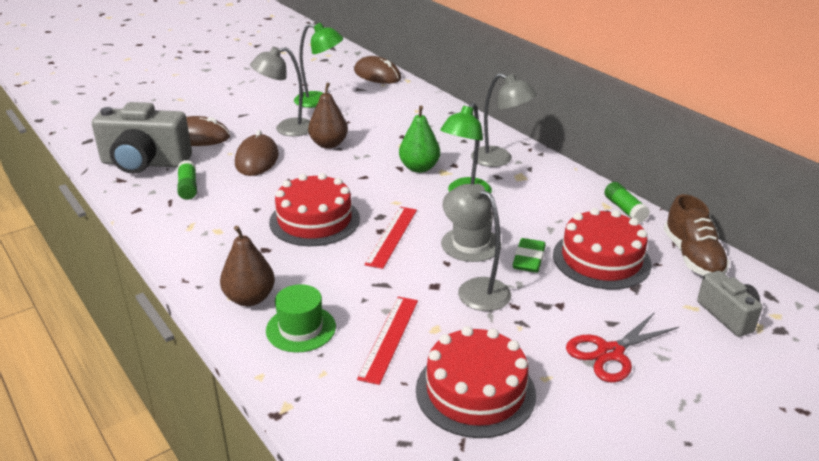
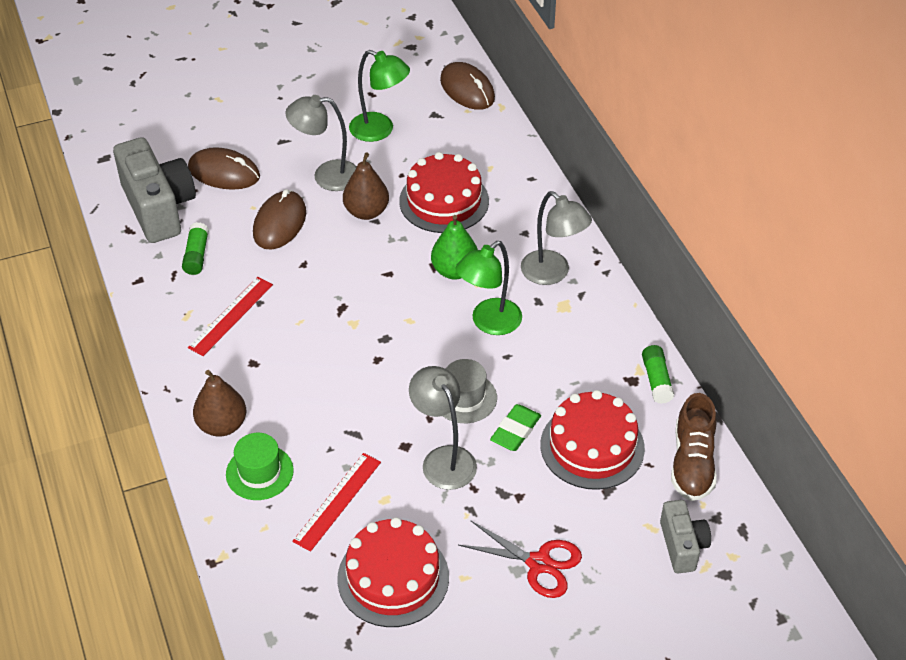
camera: 15 degrees right, 15 degrees up
grey camera [92,102,192,174] -> grey camera turned 135 degrees counterclockwise [113,137,196,243]
red cake [269,173,360,246] -> red cake moved to [399,152,489,233]
red ruler [365,207,417,269] -> red ruler moved to [188,277,273,356]
red scissors [566,312,679,383] -> red scissors turned 135 degrees counterclockwise [458,521,582,598]

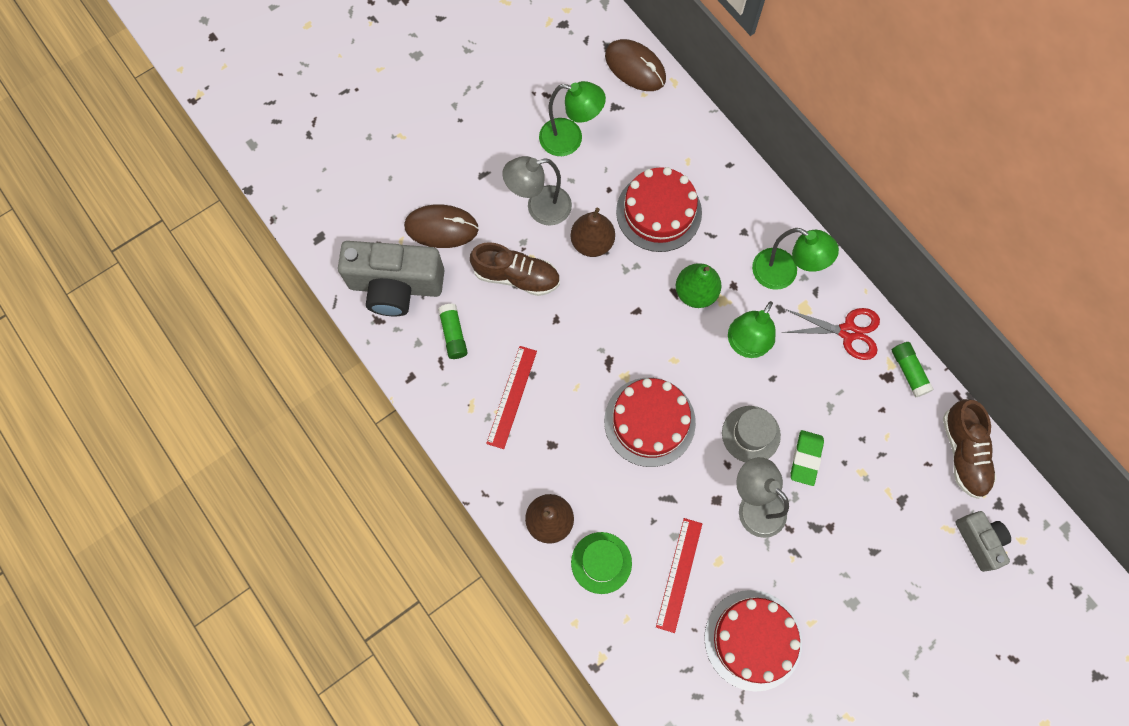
camera: 15 degrees left, 25 degrees up
grey camera [113,137,196,243] -> grey camera turned 135 degrees clockwise [338,241,445,316]
brown mouse [253,189,306,250] -> brown shoe [470,242,560,296]
red scissors [458,521,582,598] -> red scissors moved to [781,308,880,360]
grey lamp [521,191,592,285] -> green lamp [752,228,839,290]
red cake [540,390,645,490] -> red cake moved to [604,378,696,467]

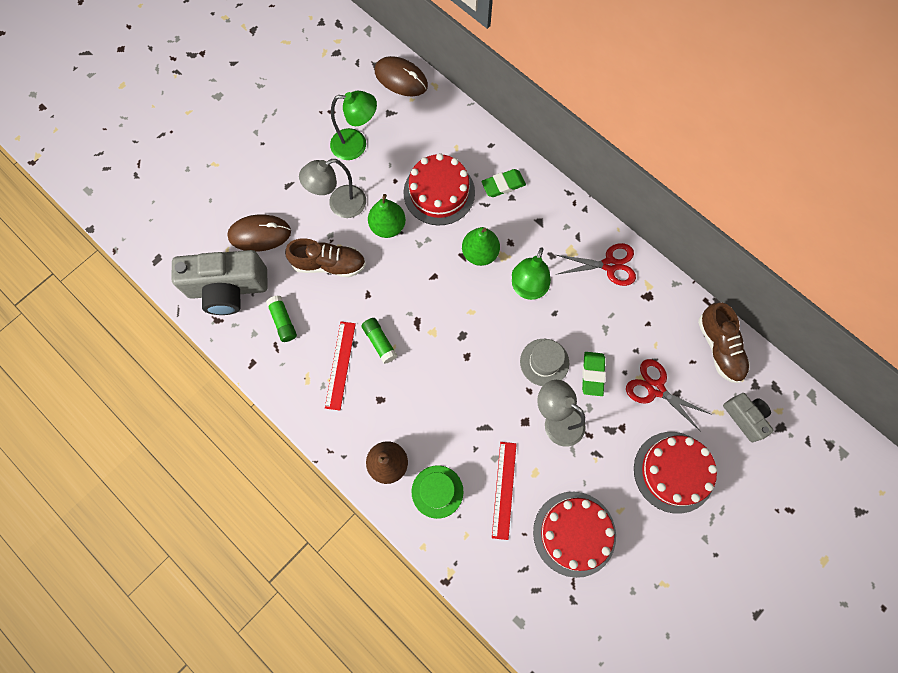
camera: 10 degrees left, 0 degrees up
brown pear [571,208,615,257] -> green pear [368,194,406,238]
red cake [604,378,696,467] -> red cake moved to [634,432,717,514]
green lamp [752,228,839,290] -> none
green glue stick [892,342,934,397] -> green glue stick moved to [361,318,398,364]
none -> green eraser [481,169,526,197]
none -> red scissors [626,359,712,432]

